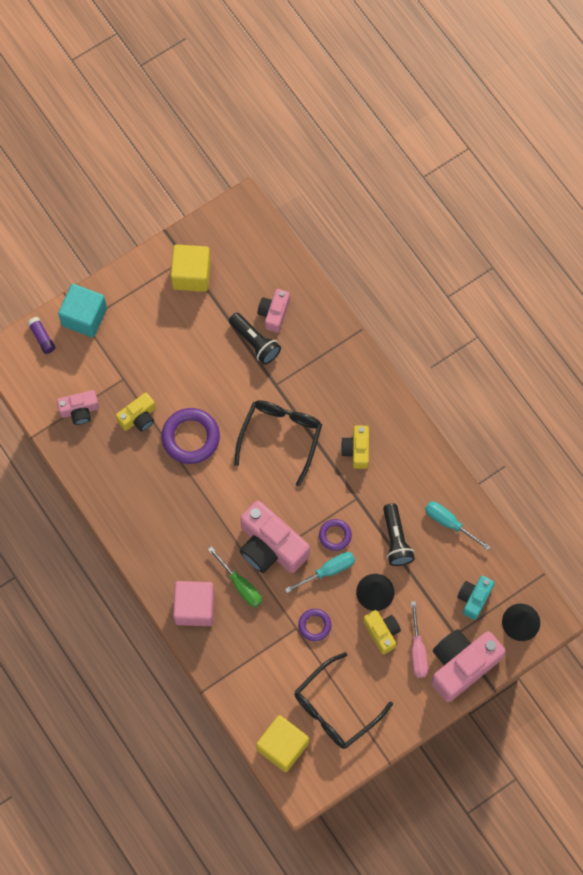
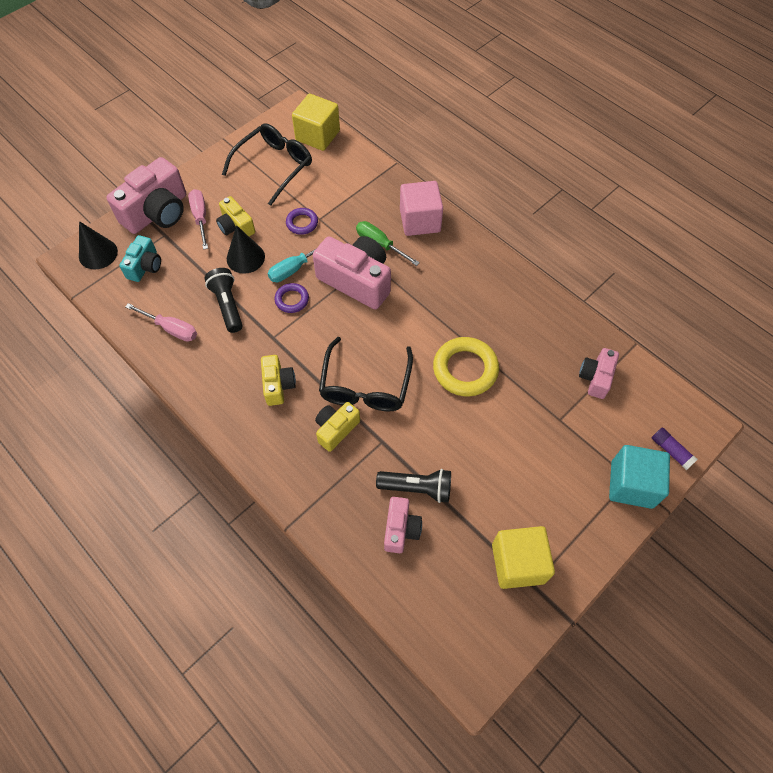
camera: 170 degrees right, 10 degrees down
pink camera [57,390,99,425] -> pink camera turned 45 degrees counterclockwise [579,348,619,399]
yellow camera [116,393,156,432] -> yellow camera moved to [315,402,360,452]
purple ring [161,408,220,464] -> yellow ring [433,337,499,396]
black flashlight [229,313,281,365] -> black flashlight turned 150 degrees clockwise [376,469,451,503]
turquoise screwdriver [425,502,490,550] -> pink screwdriver [125,303,197,342]

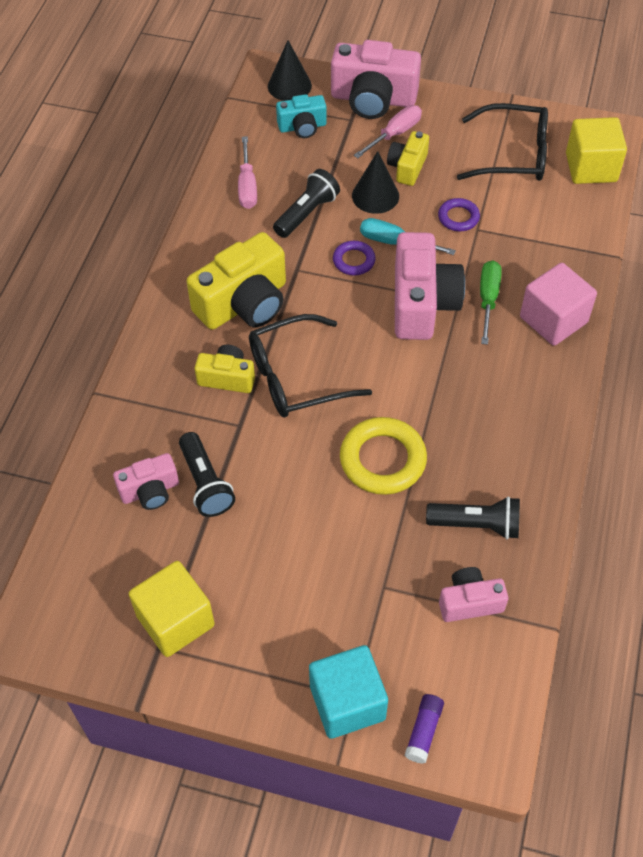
camera: 60 degrees right, 5 degrees down
yellow camera [261,355,296,406] -> yellow camera [186,232,286,330], size x1.81
none -> black flashlight [426,496,520,539]

